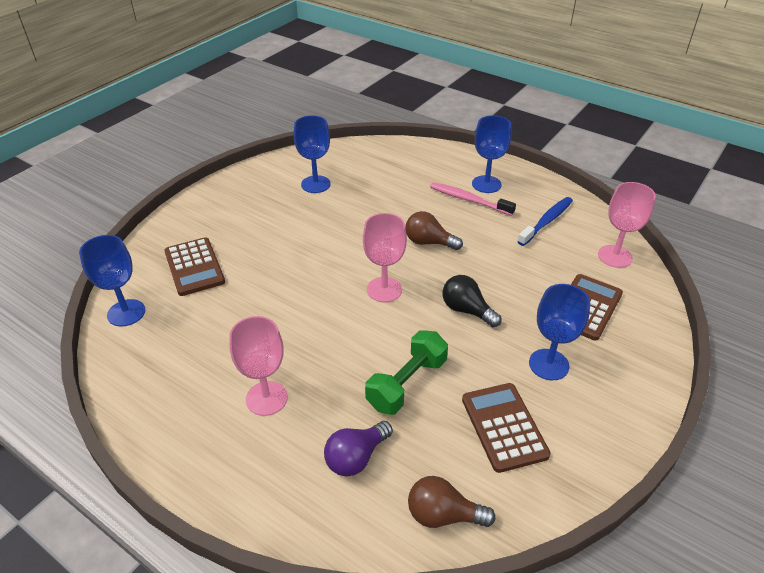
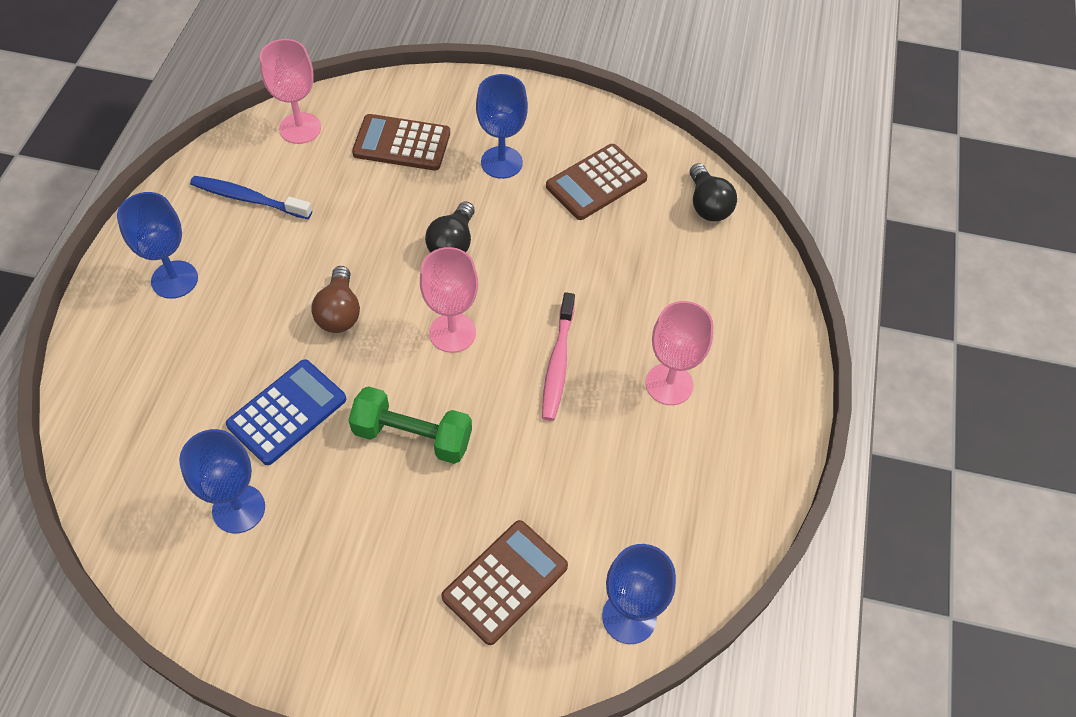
camera: 115 degrees left, 15 degrees up
purple light bulb [324,421,393,476] -> none
green dumbbell [365,330,448,415] -> green dumbbell moved to [349,386,472,464]
brown light bulb [408,476,496,528] -> black light bulb [690,163,737,221]
pink toothbrush [430,182,516,216] -> pink toothbrush moved to [542,292,575,421]
none -> blue calculator [226,359,346,465]

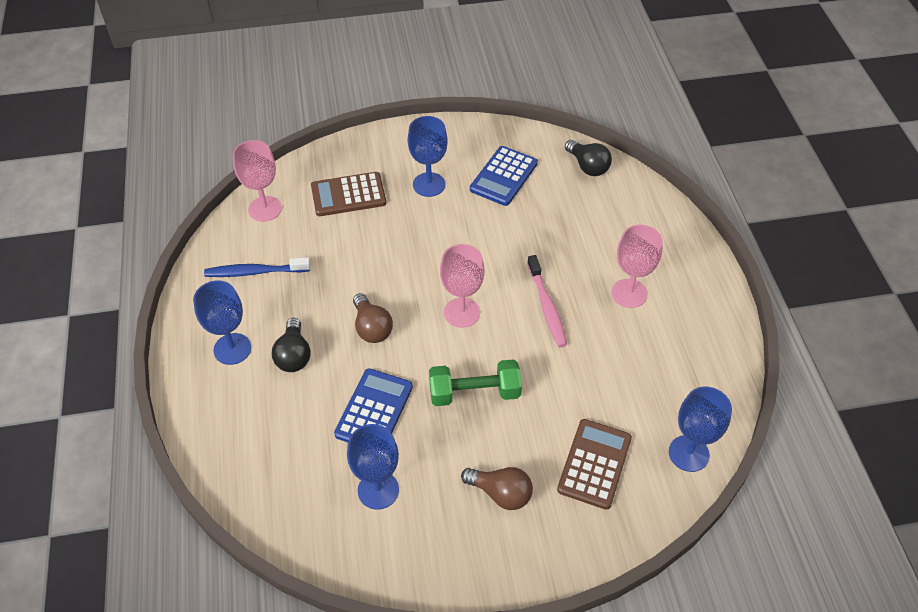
camera: 20 degrees left, 5 degrees down
black light bulb [425,201,475,253] -> black light bulb moved to [272,318,311,372]
brown calculator [546,144,648,220] -> blue calculator [470,146,538,206]
none -> brown light bulb [461,467,533,510]

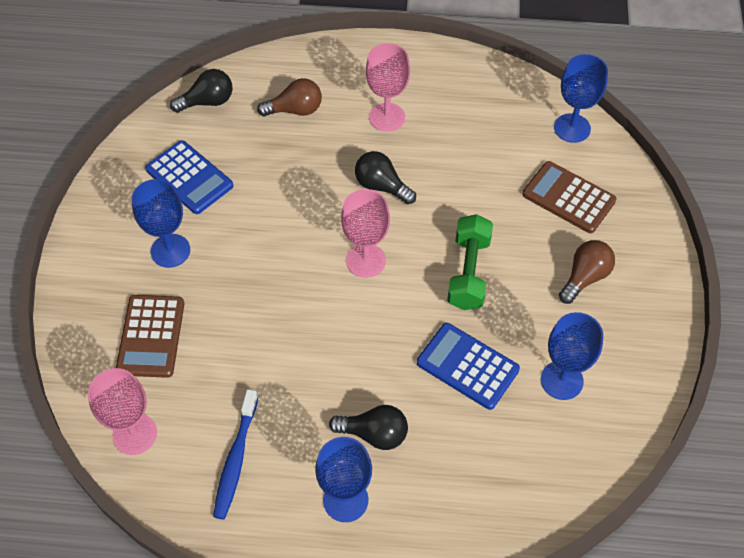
camera: 75 degrees left, 5 degrees up
brown light bulb [353,293,393,343] -> brown light bulb moved to [257,78,322,116]
pink toothbrush [527,255,567,347] -> black light bulb [355,151,416,204]

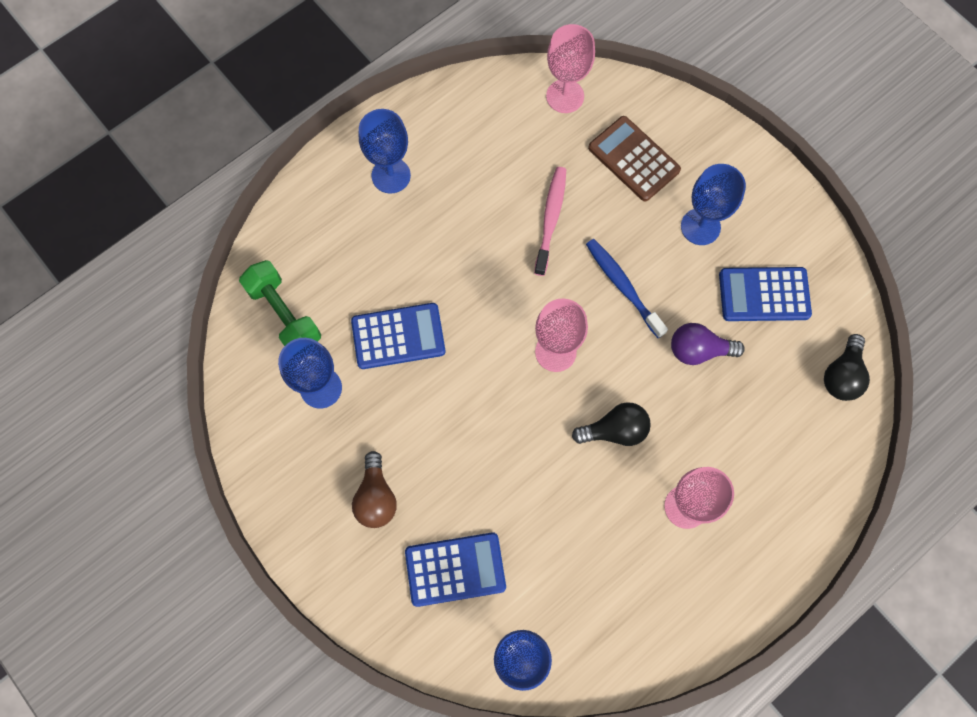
camera: 135 degrees right, 15 degrees up
blue toothbrush [213,389,258,519] -> blue toothbrush moved to [586,239,668,338]
brown light bulb [257,78,322,116] -> none
black light bulb [329,405,408,450] -> none
green dumbbell [447,214,493,310] -> green dumbbell moved to [239,260,321,346]
brown calculator [522,161,616,233] -> blue calculator [405,532,506,607]
none -> pink toothbrush [534,167,566,276]
none -> purple light bulb [671,323,745,365]

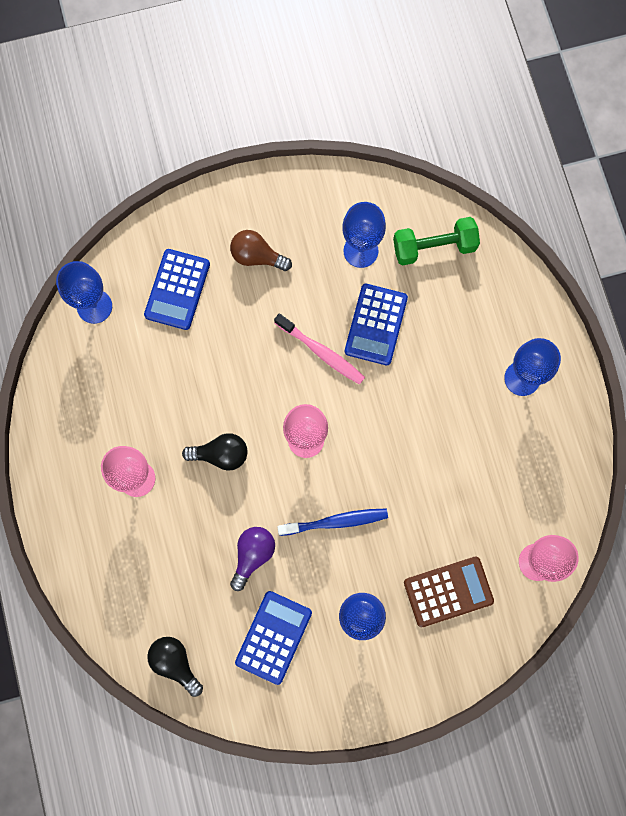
camera: 115 degrees right, 5 degrees up
pink toothbrush [534,167,566,276] -> pink toothbrush moved to [274,314,365,385]
black light bulb [572,402,651,446] -> black light bulb turned 105 degrees counterclockwise [182,433,248,471]

